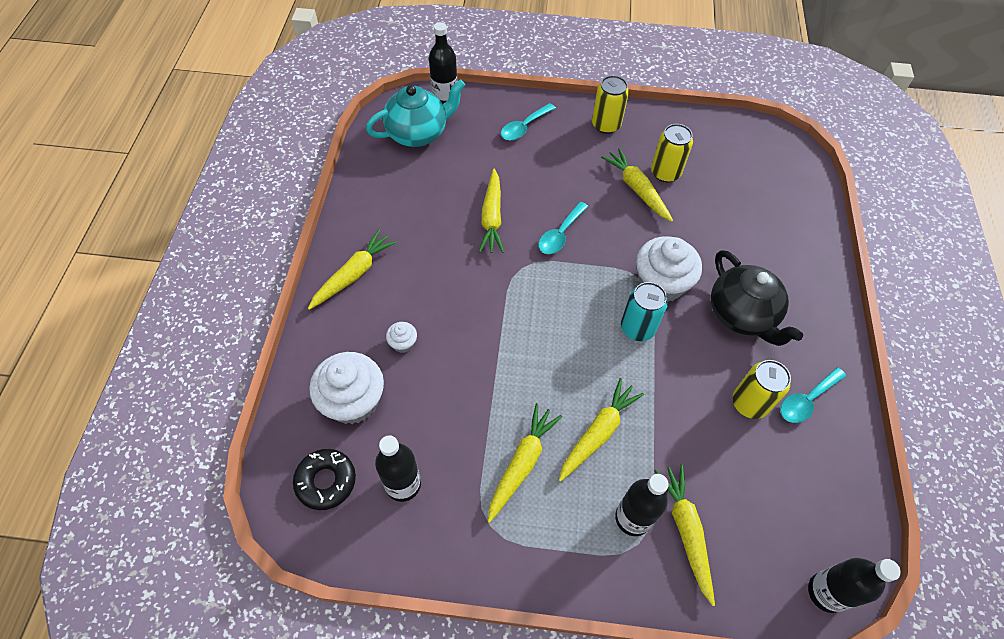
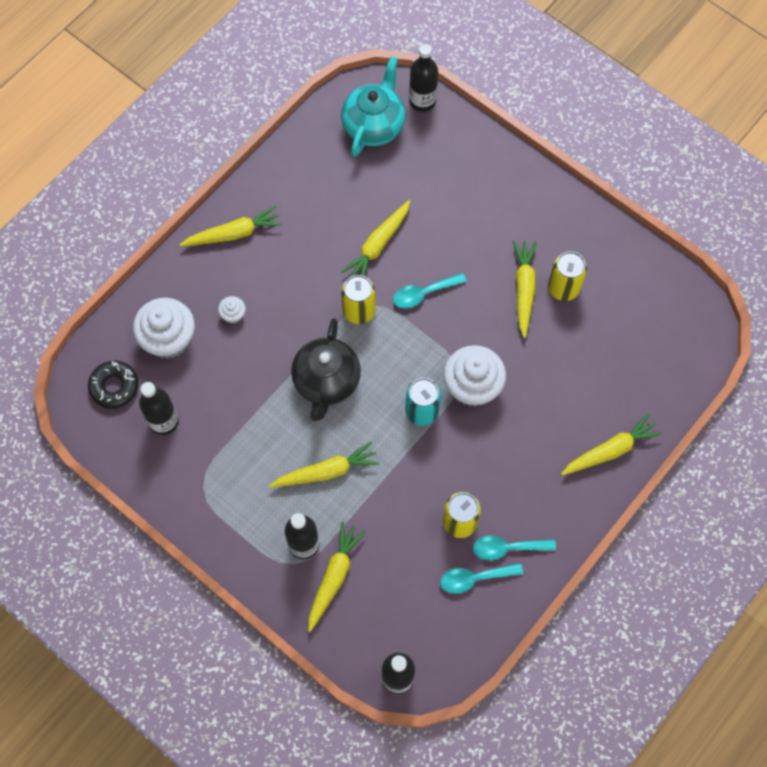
camera: 35 degrees right, 10 degrees up
turquoise teapot [366,79,466,147] -> turquoise teapot turned 75 degrees counterclockwise [341,56,405,157]
yellow carrot [488,403,562,523] -> yellow carrot moved to [561,413,662,475]
turquoise spoon [501,103,556,140] -> turquoise spoon moved to [440,563,523,594]
yellow can [592,75,629,134] -> yellow can moved to [341,275,376,324]
black teapot [711,250,803,346] -> black teapot moved to [291,319,361,421]

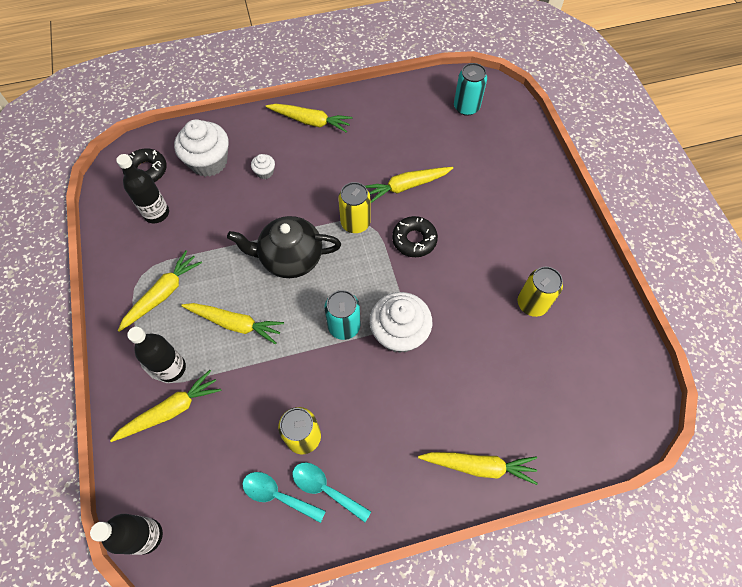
camera: 35 degrees right, 5 degrees down
black teapot [291,319,361,421] -> black teapot turned 45 degrees clockwise [227,216,341,278]
turquoise teapot [341,56,405,157] -> turquoise can [454,63,487,116]
turquoise spoon [393,273,467,309] -> black donut [392,216,438,257]
black bottle [409,44,438,112] -> none
yellow carrot [513,241,537,338] -> yellow carrot moved to [118,250,202,332]

